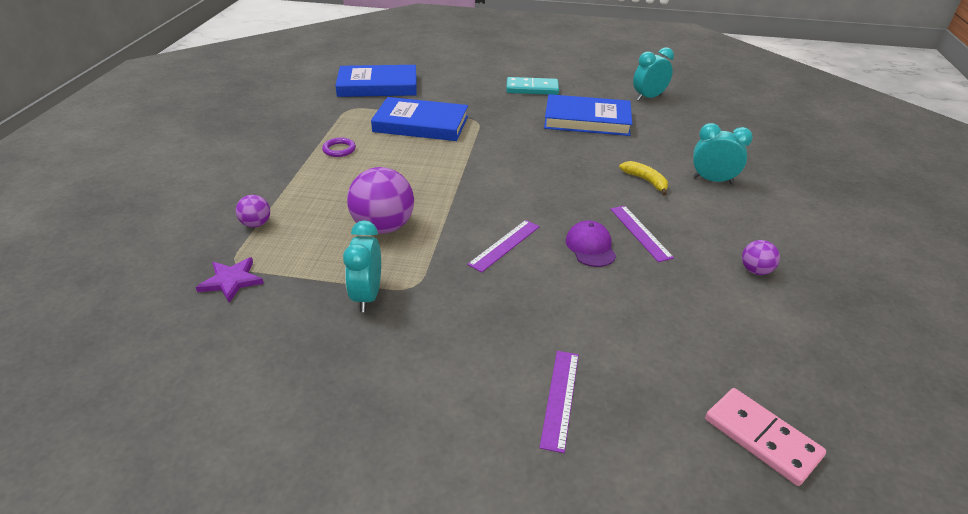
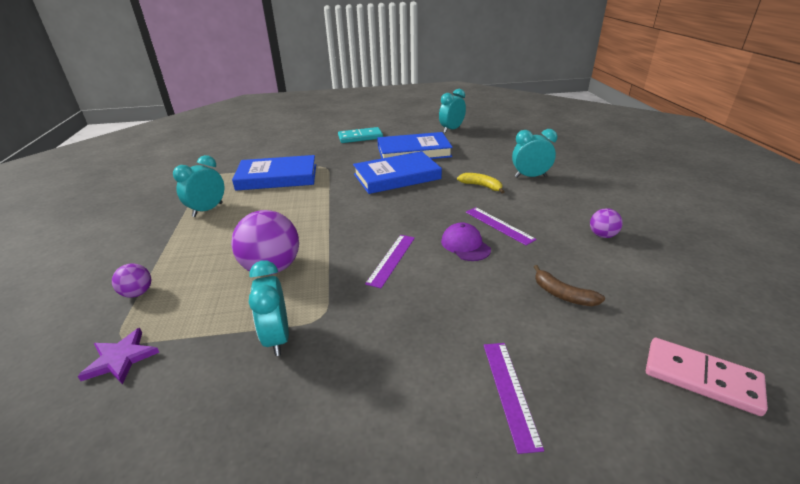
camera: 15 degrees left, 5 degrees down
purple ring [322,138,356,157] -> turquoise clock [173,155,224,217]
blue book [335,65,417,97] -> blue book moved to [353,151,442,194]
none -> brown banana [534,265,605,306]

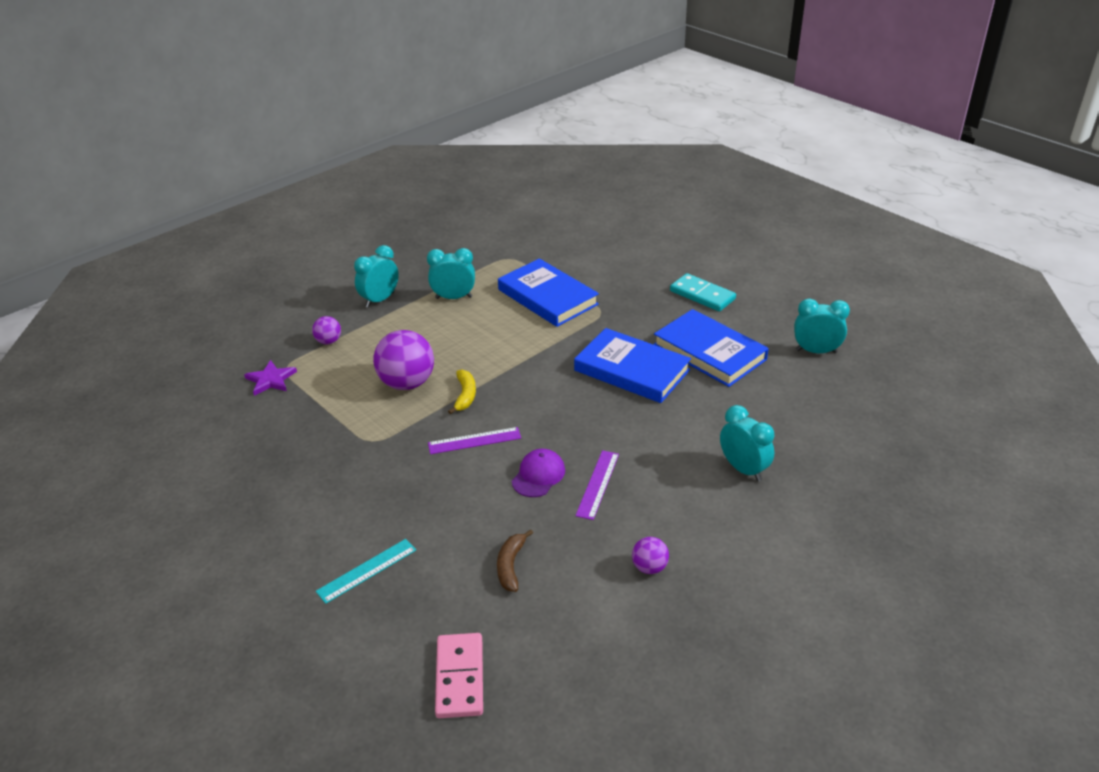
camera: 55 degrees right, 5 degrees up
turquoise clock [249,260,289,356] -> turquoise clock moved to [354,245,399,308]
yellow banana [457,173,505,194] -> yellow banana moved to [448,369,476,414]
purple ruler [484,343,544,454] -> turquoise ruler [316,539,416,604]

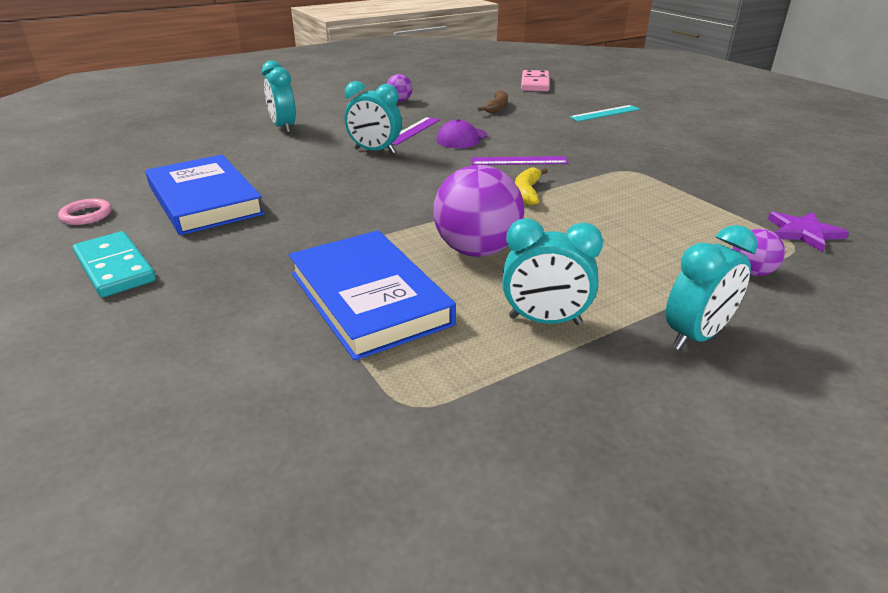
camera: 170 degrees left, 5 degrees down
purple ball [373,330,434,390] -> purple ball moved to [433,165,524,257]
blue book [574,328,691,403] -> none
turquoise clock [794,299,850,353] -> turquoise clock moved to [345,81,402,154]
none -> pink ring [58,199,112,225]

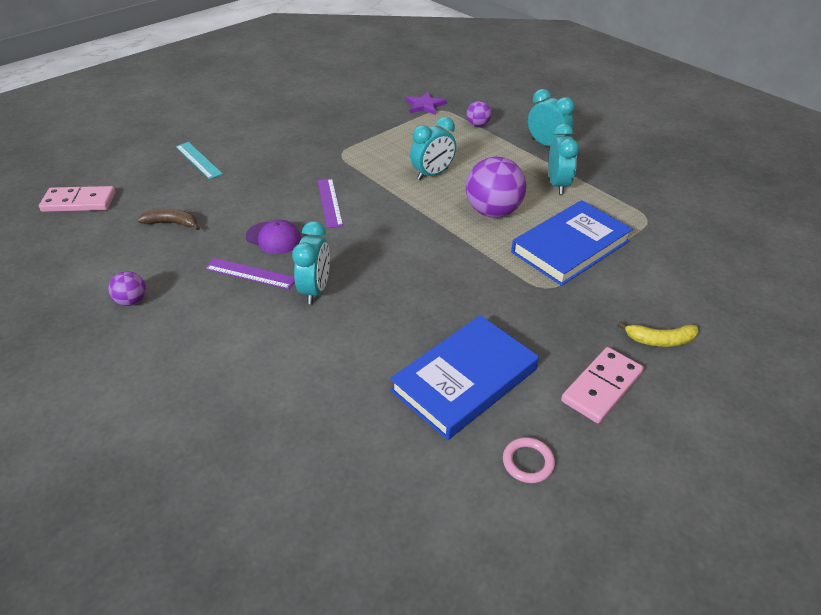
camera: 100 degrees left, 10 degrees up
turquoise domino [73,231,156,297] -> pink domino [561,347,644,423]
turquoise clock [262,61,296,133] -> turquoise clock moved to [410,117,456,180]
yellow banana [515,167,548,206] -> yellow banana moved to [617,321,699,347]

